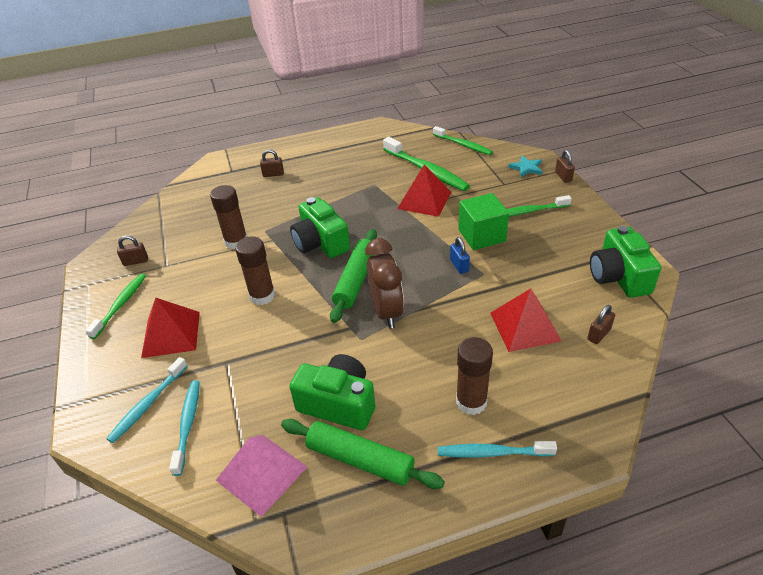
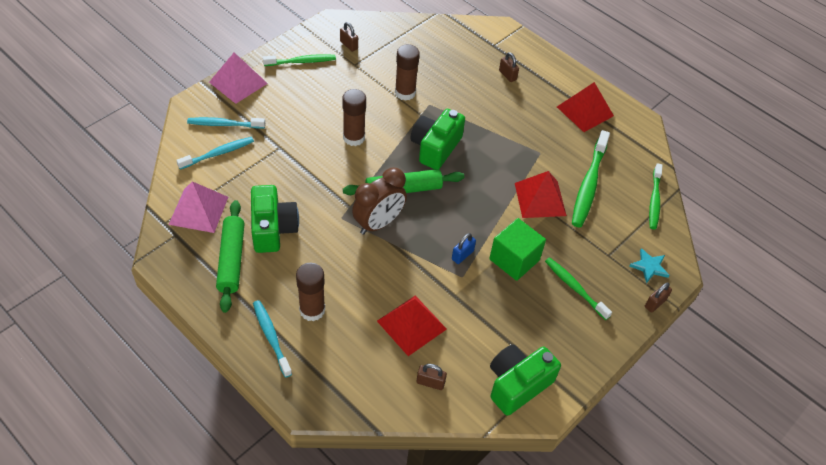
camera: 55 degrees right, 10 degrees up
red pyramid [141,298,200,358] -> red pyramid moved to [557,82,614,132]
none -> pink pyramid [209,53,268,104]

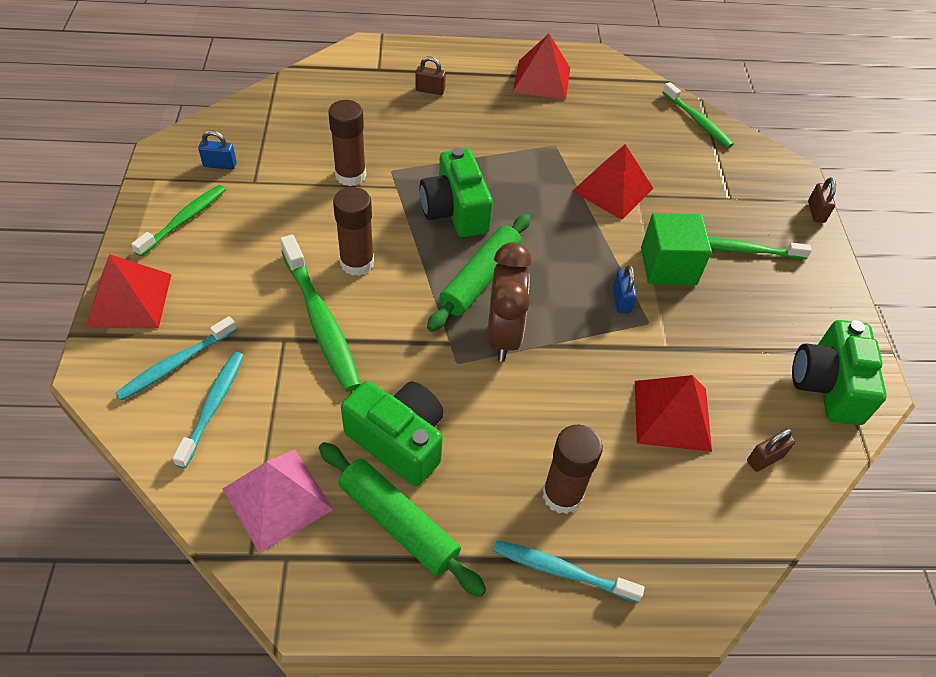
camera: 45 degrees left, 0 degrees up
pink pyramid [209,53,268,104] -> red pyramid [86,254,172,328]
brown padlock [340,22,358,52] -> blue padlock [198,130,237,170]
green toothbrush [572,130,610,227] -> green toothbrush moved to [280,235,361,392]
turquoise star [629,248,670,284] -> none

